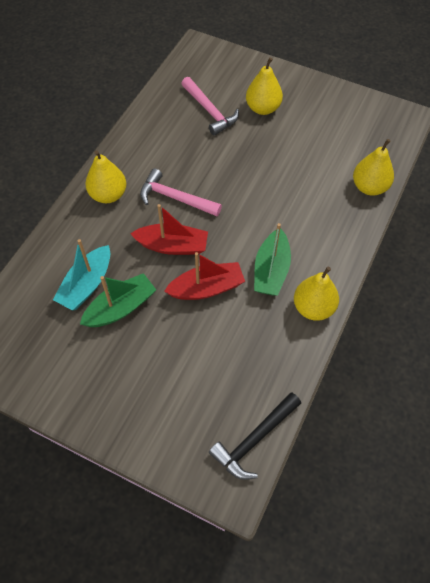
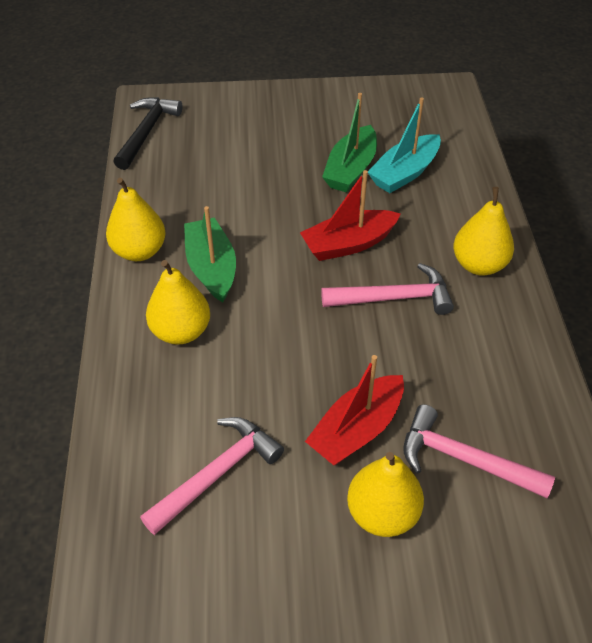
camera: 150 degrees right, 10 degrees down
turquoise boat [53,239,110,311] -> turquoise boat turned 135 degrees counterclockwise [368,98,441,193]
red boat [164,252,245,300] -> red boat moved to [305,355,404,465]
yellow pear [353,139,394,196] -> yellow pear moved to [146,260,210,345]
none -> pink hammer [140,417,284,535]

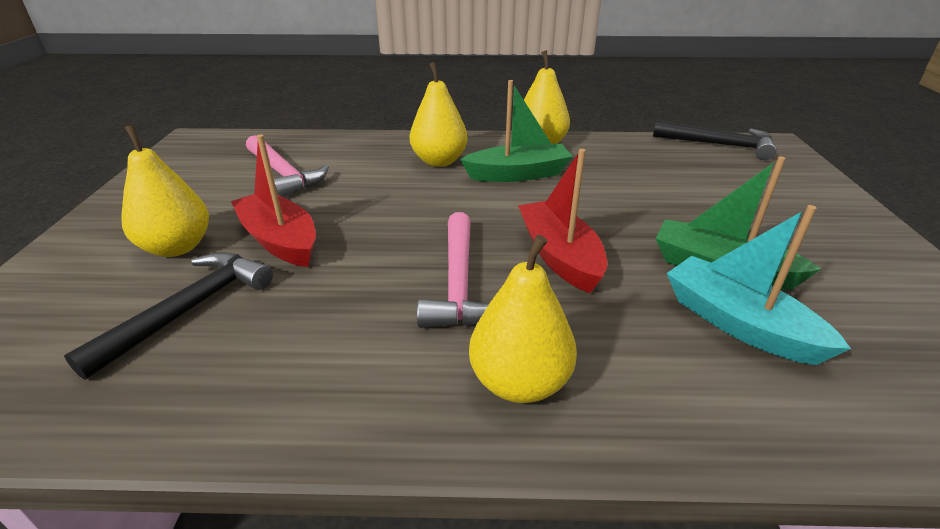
camera: 95 degrees right, 15 degrees down
pink hammer [403,404,555,498] -> black hammer [64,252,273,380]

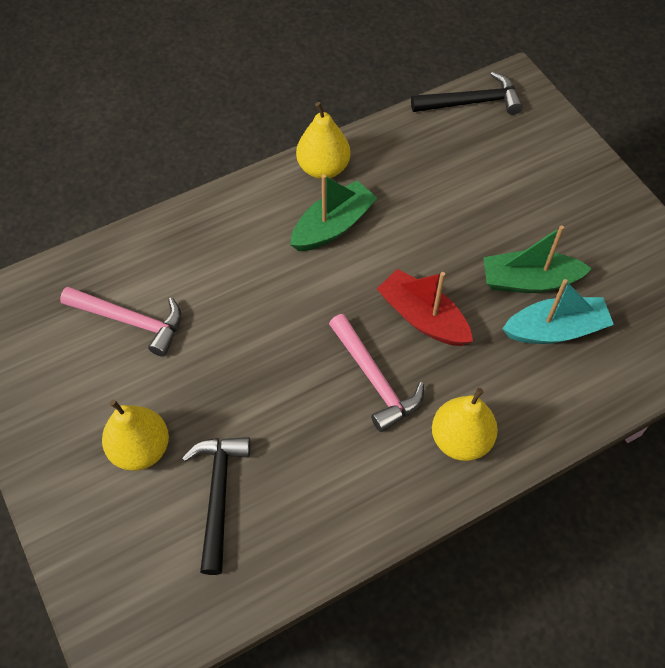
camera: 30 degrees left, 25 degrees up
red boat [231,135,316,267] -> none
yellow pear [410,62,468,167] -> none
turquoise boat [667,205,851,365] -> turquoise boat turned 150 degrees clockwise [502,279,614,344]

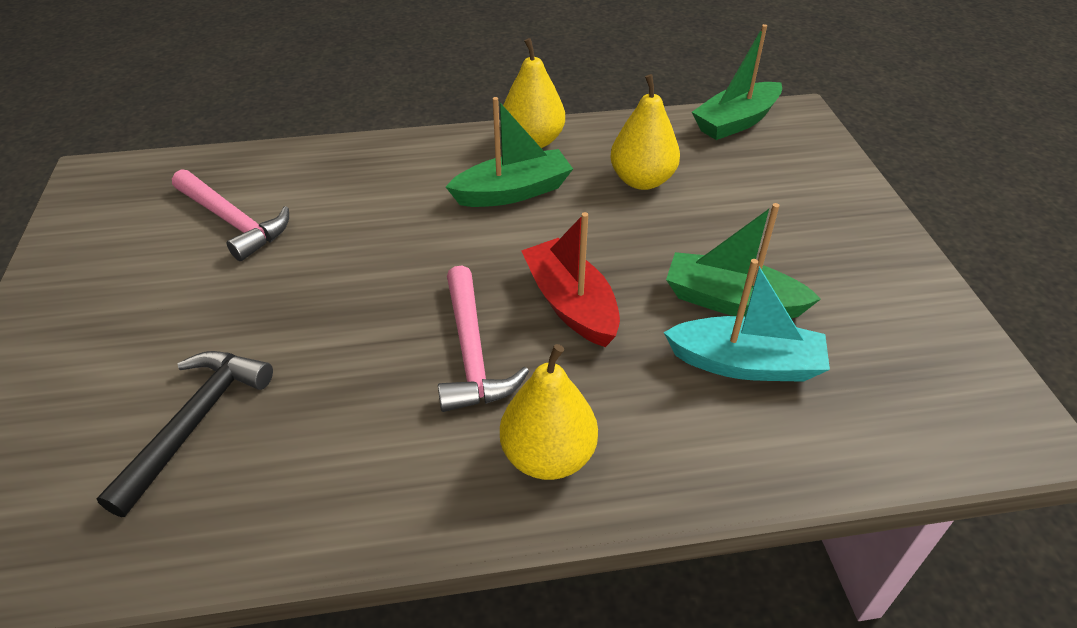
camera: 20 degrees right, 15 degrees down
yellow pear [102,399,169,471] -> yellow pear moved to [610,74,680,190]
black hammer [411,71,523,115] -> green boat [692,24,782,140]

